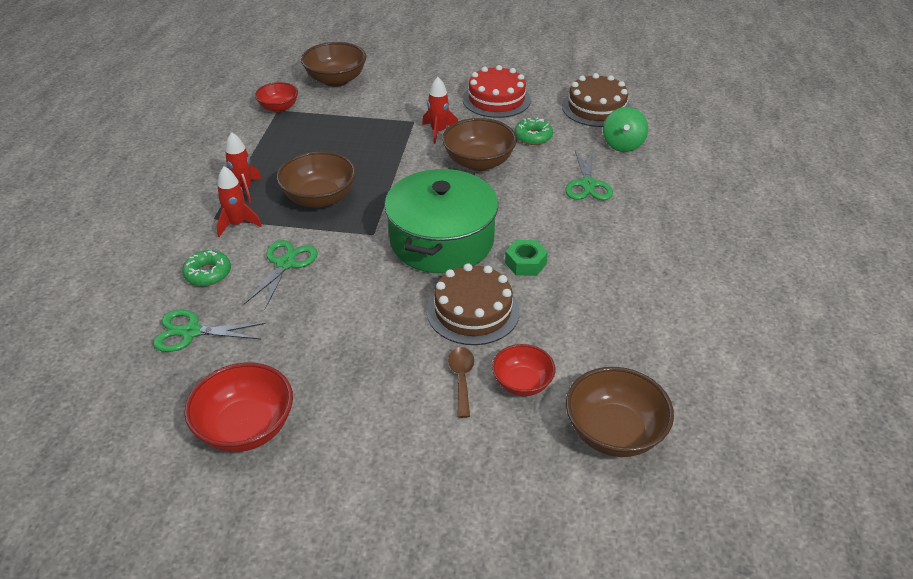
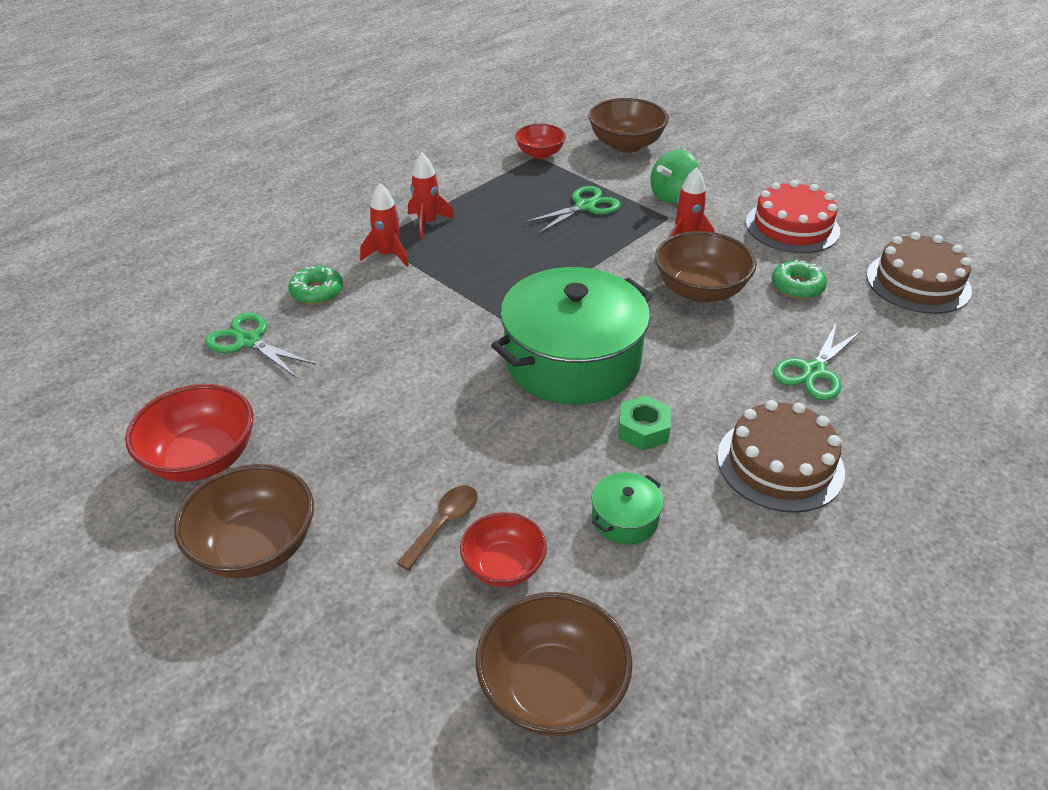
camera: 35 degrees right, 0 degrees up
green scissors [244,240,318,310] -> green scissors moved to [525,186,621,234]
brown bowl [277,151,356,208] -> brown bowl moved to [174,464,314,578]
brown cake [426,263,520,345] -> brown cake moved to [717,400,845,513]
green spinning top [603,107,648,152] -> green spinning top moved to [650,150,699,203]
none -> green pot [591,472,663,545]

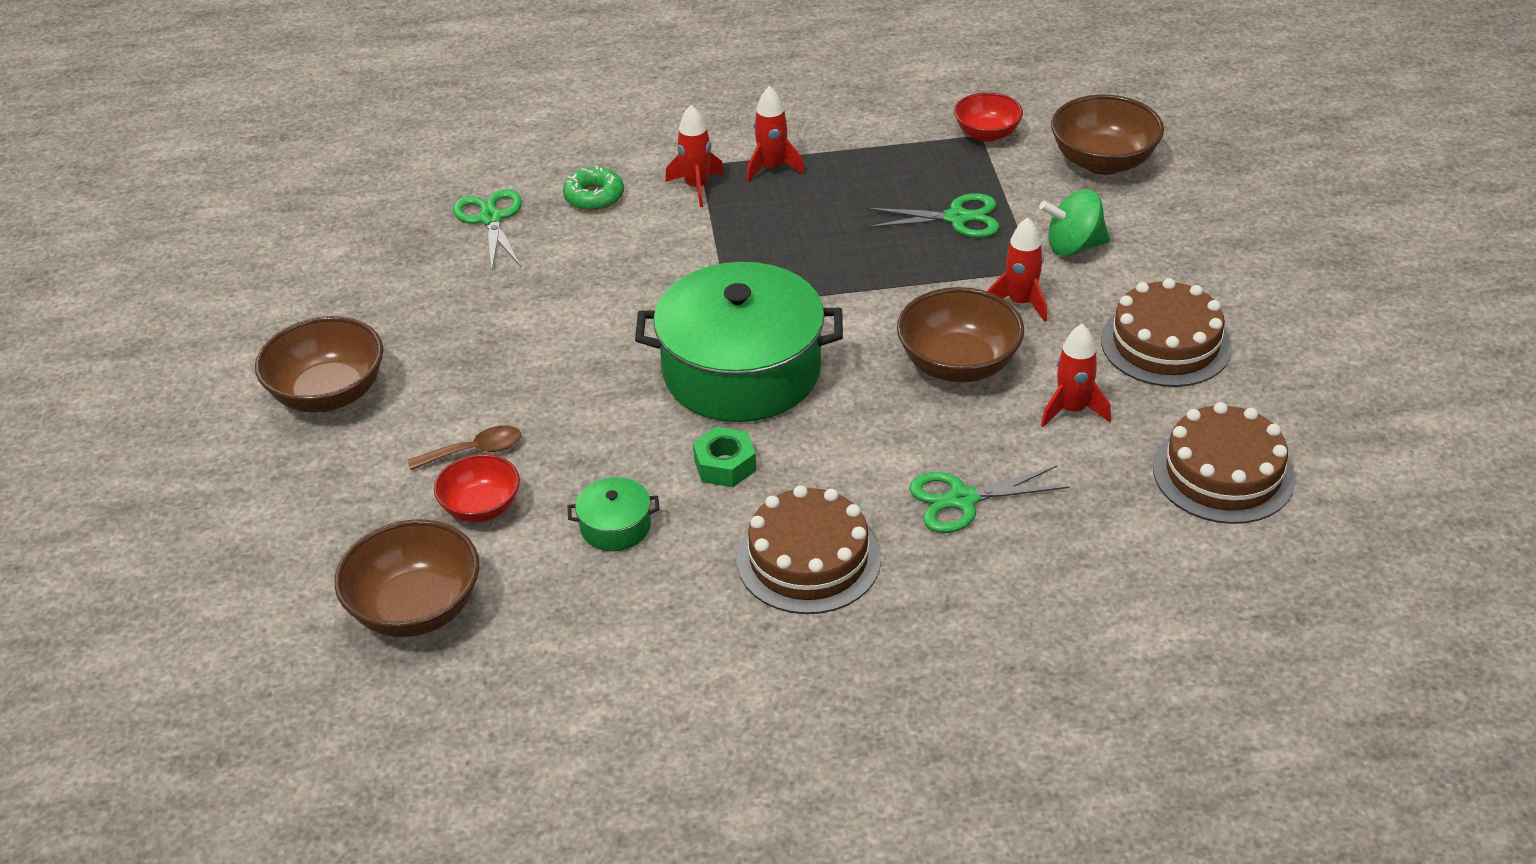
camera: 40 degrees right, 0 degrees up
red bowl [125,384,254,482] -> none
red cake [746,180,840,253] -> brown cake [1101,278,1232,387]
green donut [772,260,827,299] -> red rocket [1041,324,1111,427]

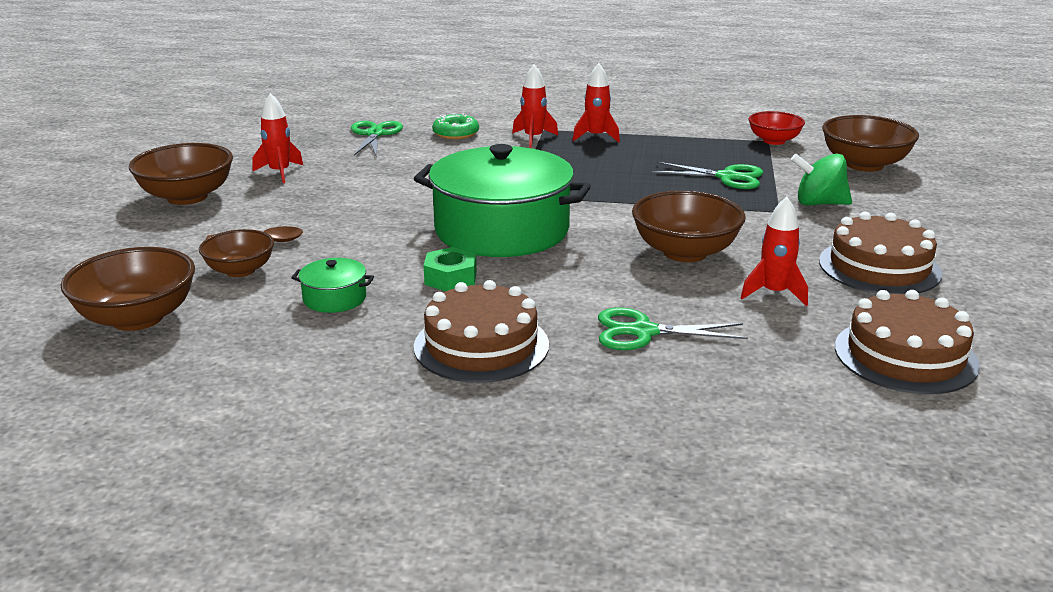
camera: 15 degrees right, 15 degrees down
red bowl [434,454,520,522] -> brown bowl [199,229,274,277]
red rocket [987,217,1047,322] -> red rocket moved to [252,93,303,183]

